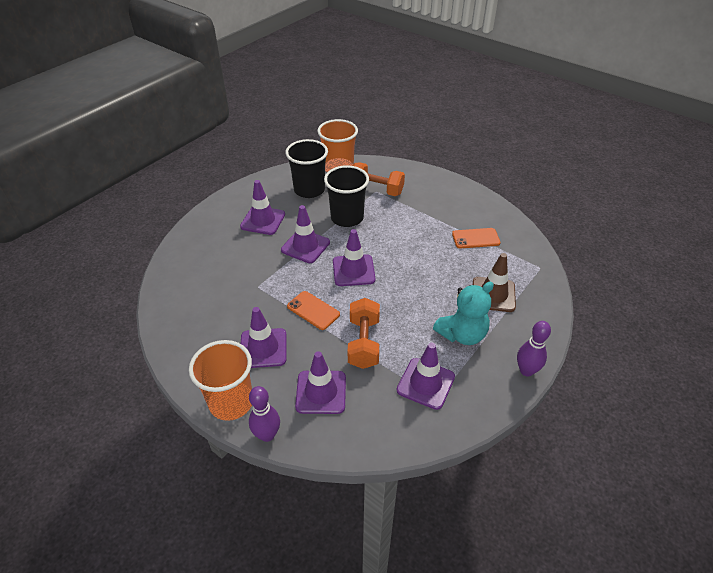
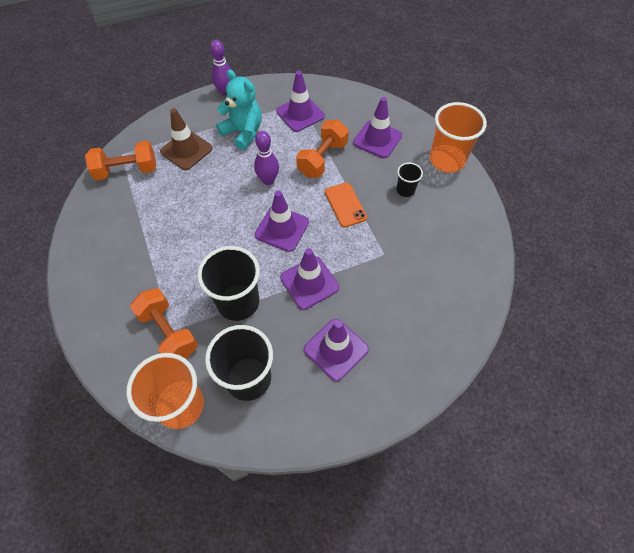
camera: 150 degrees left, 15 degrees up
purple traffic cone [241,307,286,368] -> black cup [396,163,423,197]
purple bowling pin [249,386,280,442] -> purple bowling pin moved to [254,131,279,185]
turquoise teddy bear [433,282,494,345] -> turquoise teddy bear turned 45 degrees clockwise [216,69,262,150]
orange phone [452,228,501,249] -> none
none -> orange dumbbell [85,141,156,180]

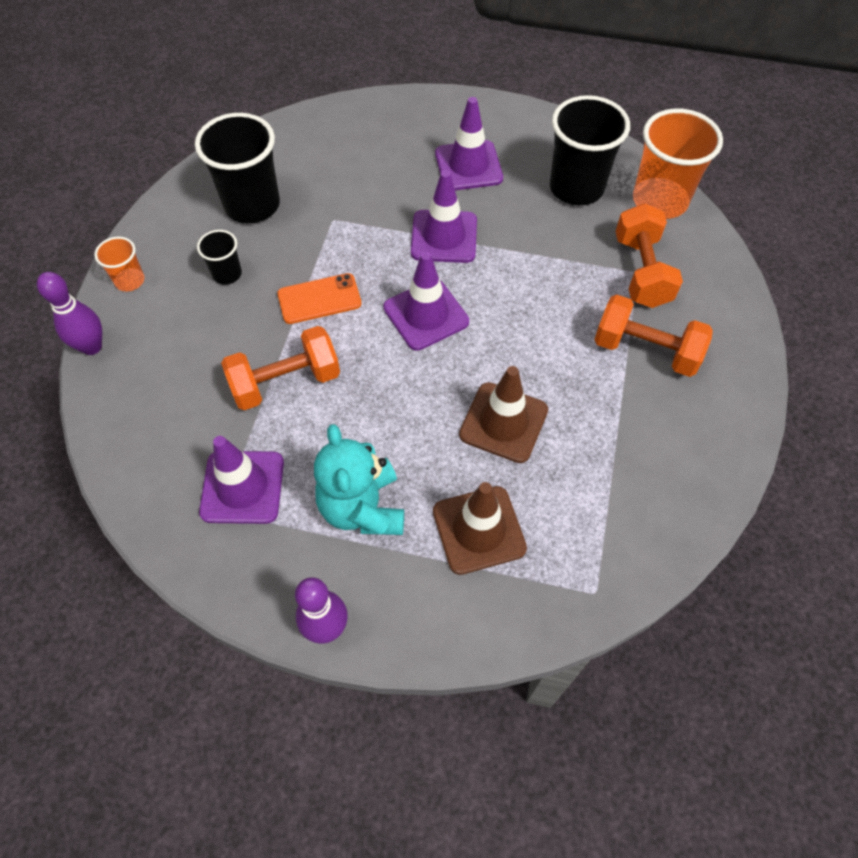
camera: 145 degrees left, 0 degrees up
orange dumbbell [85,141,156,180] -> orange dumbbell moved to [594,294,713,377]
black cup [197,246,260,321] -> black cup moved to [195,113,280,223]
purple bowling pin [254,131,279,185] -> purple bowling pin moved to [37,272,102,355]
orange phone [325,182,367,227] -> orange phone turned 60 degrees clockwise [277,273,362,324]
purple traffic cone [353,97,402,158] -> none
orange cup [430,102,487,173] -> orange cup [94,237,145,292], size x0.50
none -> brown traffic cone [459,366,548,463]

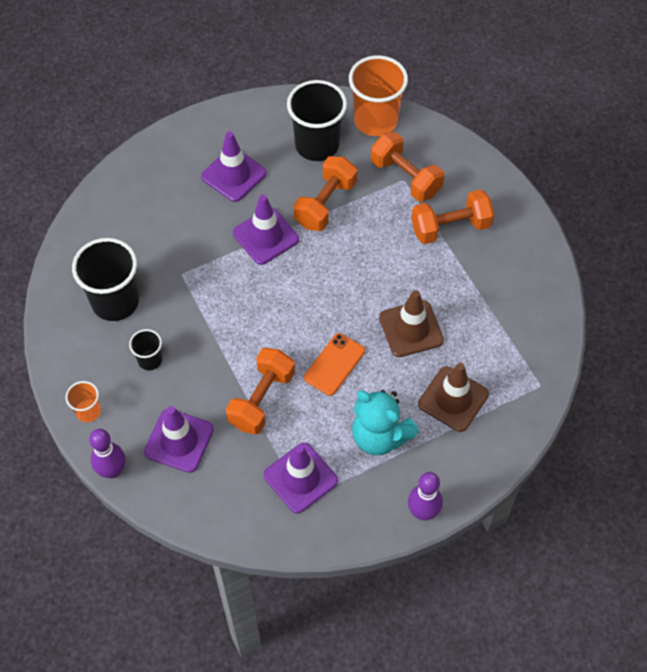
camera: 40 degrees left, 0 degrees up
orange phone [277,273,362,324] -> orange phone moved to [304,333,365,396]
purple traffic cone [383,252,469,351] -> purple traffic cone moved to [144,406,214,473]
none -> orange dumbbell [293,156,358,231]

